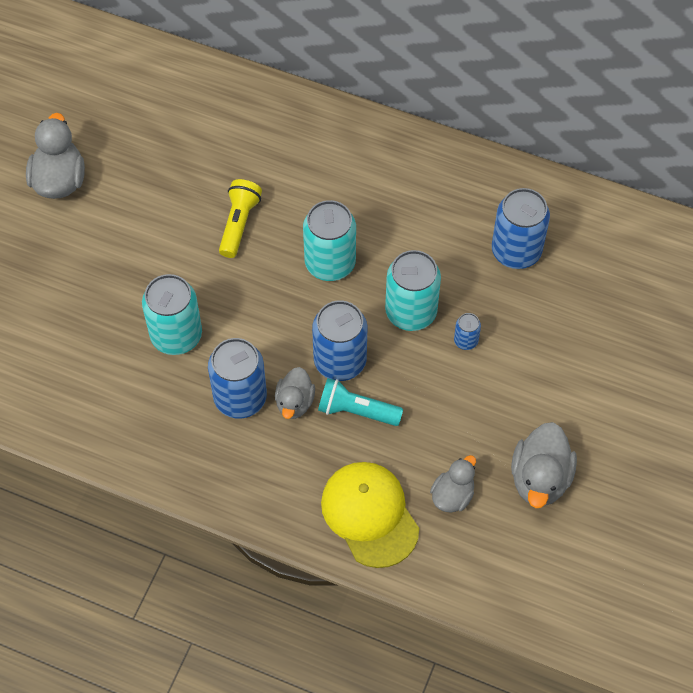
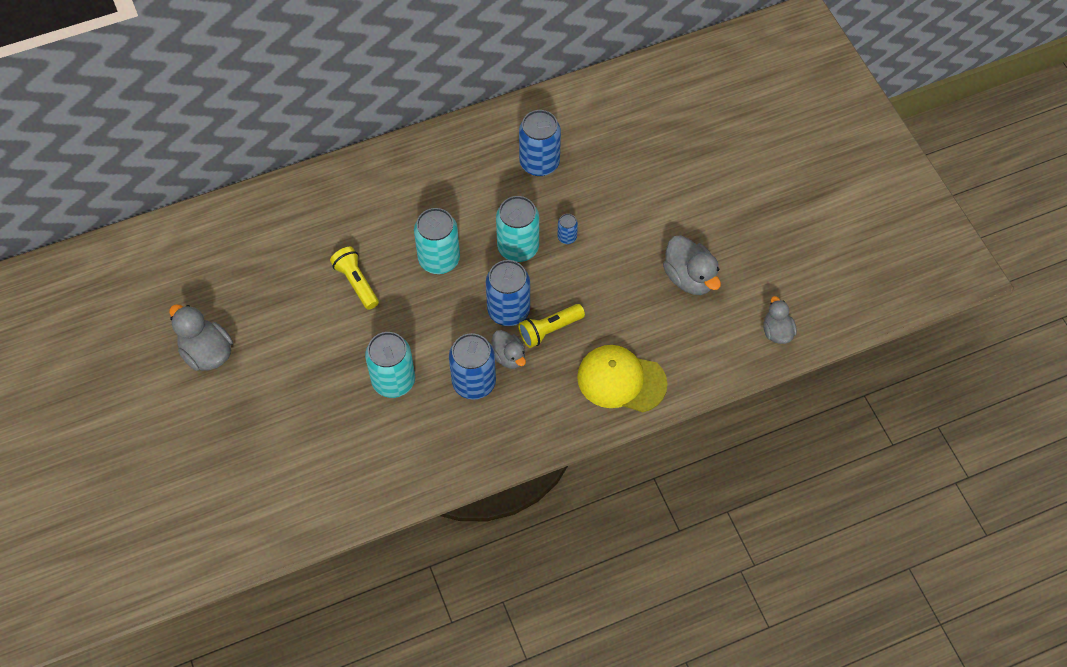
camera: 45 degrees left, 0 degrees up
turquoise flashlight [318,378,403,426] -> yellow flashlight [518,304,585,348]
grey duck [430,455,476,513] -> grey duck moved to [763,296,797,344]

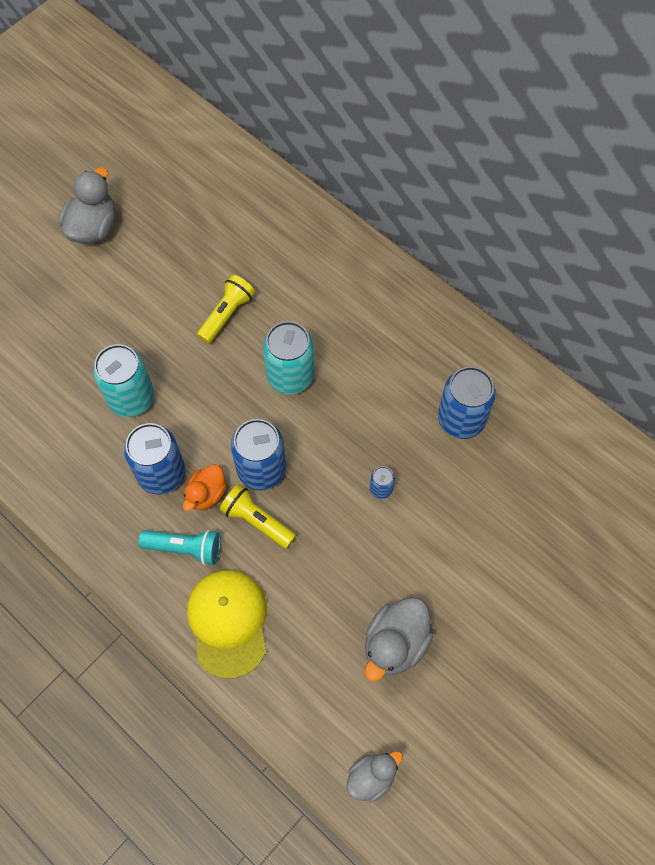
camera: 65 degrees right, 5 degrees up
grey duck [491,330,526,369] -> orange duck [183,464,227,511]
turquoise can [496,196,539,262] -> none
none -> turquoise flashlight [139,530,221,565]

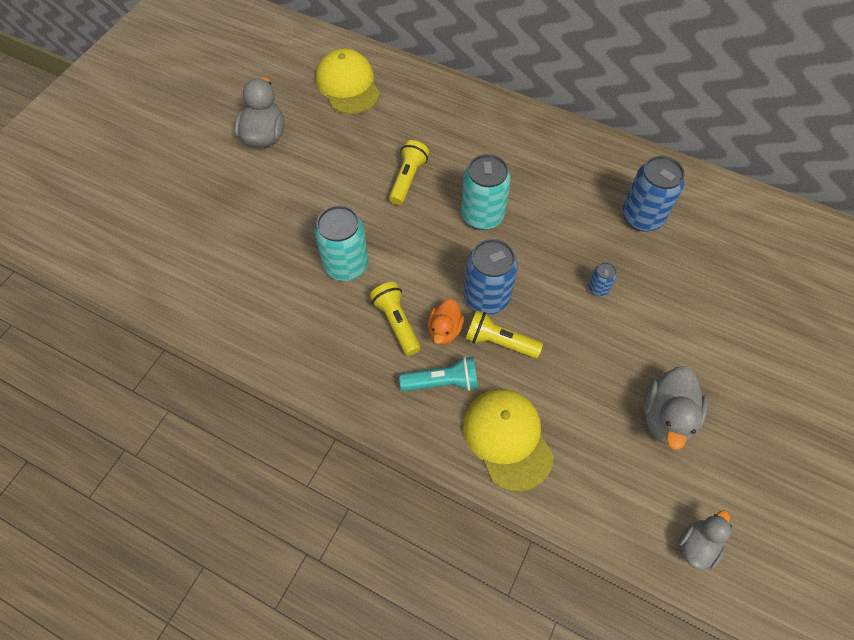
camera: 15 degrees left, 5 degrees down
blue can [124,423,185,495] -> yellow flashlight [370,282,421,356]
none -> yellow cap [315,48,380,114]

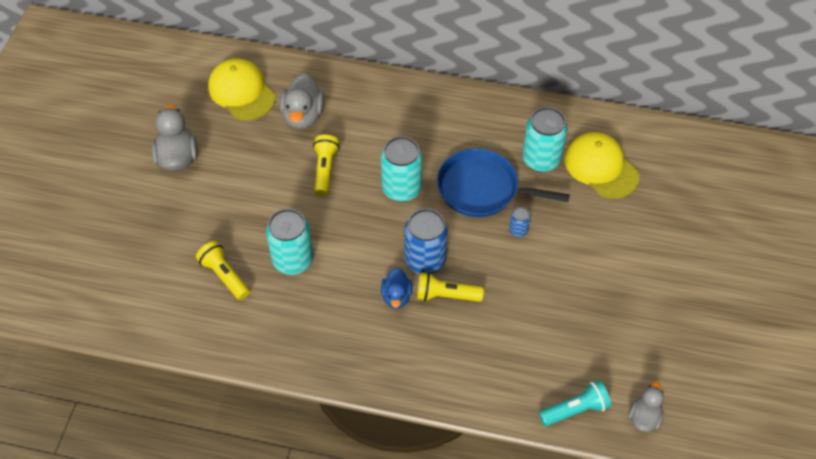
camera: 15 degrees left, 5 degrees down
yellow flashlight [370,282,421,356] -> yellow flashlight moved to [196,241,250,300]
turquoise flashlight [399,356,478,391] -> turquoise flashlight moved to [539,380,611,426]
orange duck [427,299,464,345] -> blue duck [381,268,412,309]
yellow cap [463,389,554,491] -> yellow cap moved to [565,132,640,199]
blue can [622,156,685,232] -> turquoise can [522,107,568,172]
grey duck [644,367,708,450] -> grey duck moved to [280,73,325,129]
none -> blue pan [437,148,570,217]

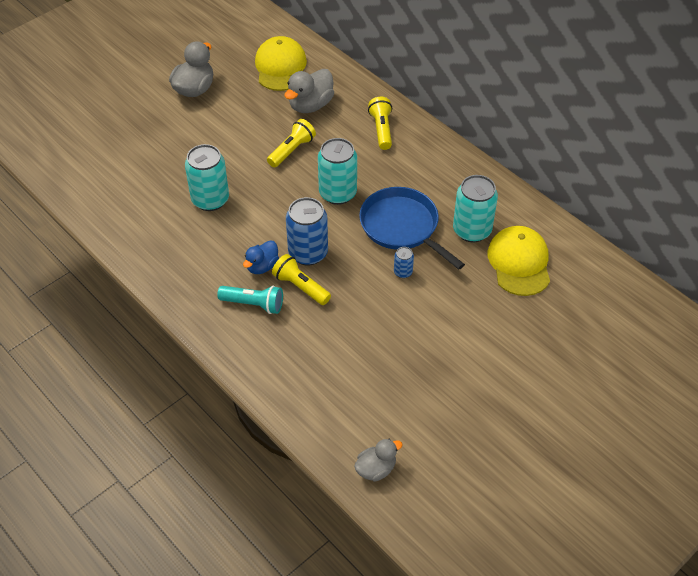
camera: 35 degrees right, 5 degrees down
yellow flashlight [196,241,250,300] -> yellow flashlight moved to [368,97,392,150]
turquoise flashlight [539,380,611,426] -> turquoise flashlight moved to [217,286,283,314]

